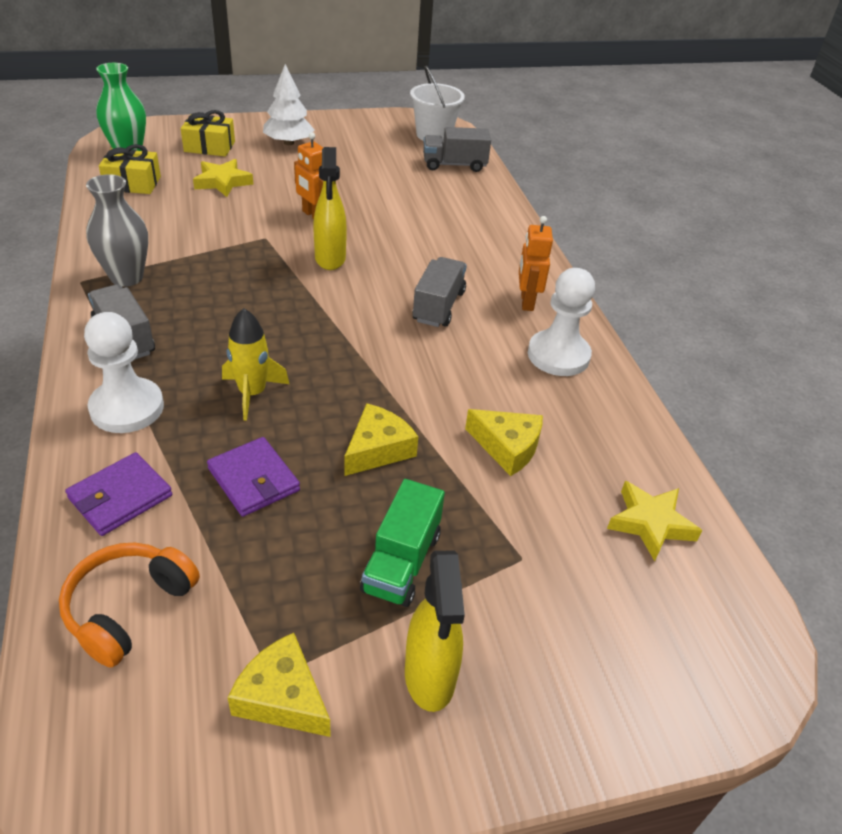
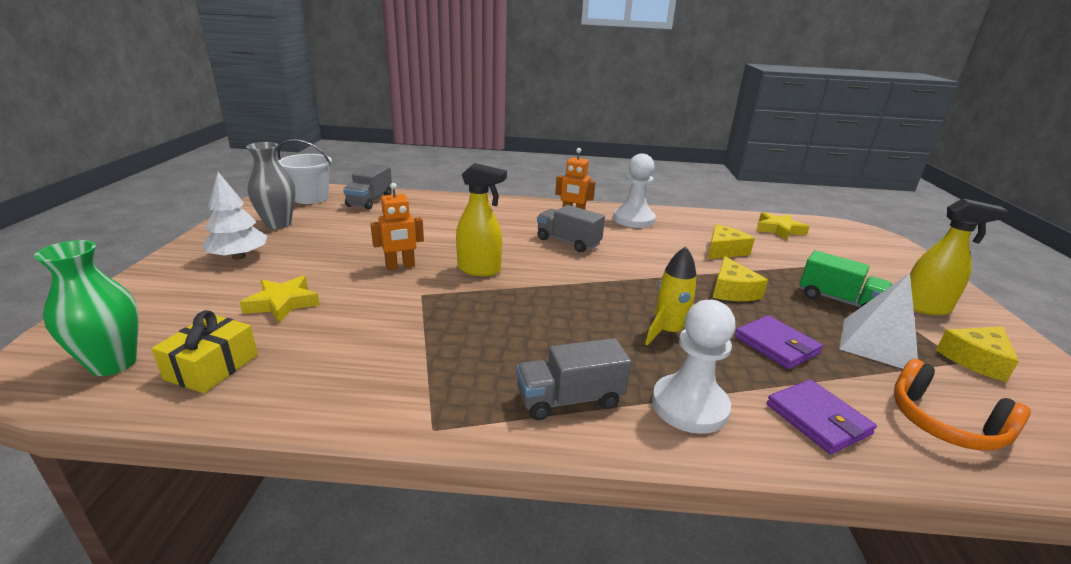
camera: 70 degrees left, 15 degrees down
grey vase [86,174,148,287] -> grey vase moved to [246,142,295,229]
yellow gift [181,110,235,157] -> none
purple wallet [207,437,300,517] -> purple wallet turned 75 degrees clockwise [735,315,823,369]
yellow cheese [344,403,418,476] -> yellow cheese turned 150 degrees counterclockwise [713,256,768,301]
none -> white pyramid [839,273,918,369]

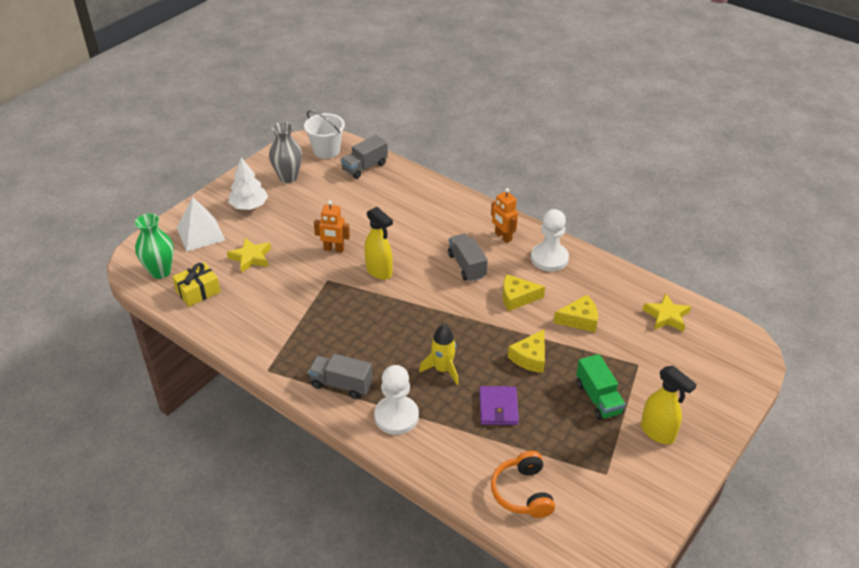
camera: 35 degrees right, 15 degrees up
purple wallet [767,379,877,454] -> none
white pyramid [839,273,918,369] -> white pyramid moved to [177,196,225,252]
yellow cheese [936,327,1019,382] -> yellow cheese moved to [502,274,545,311]

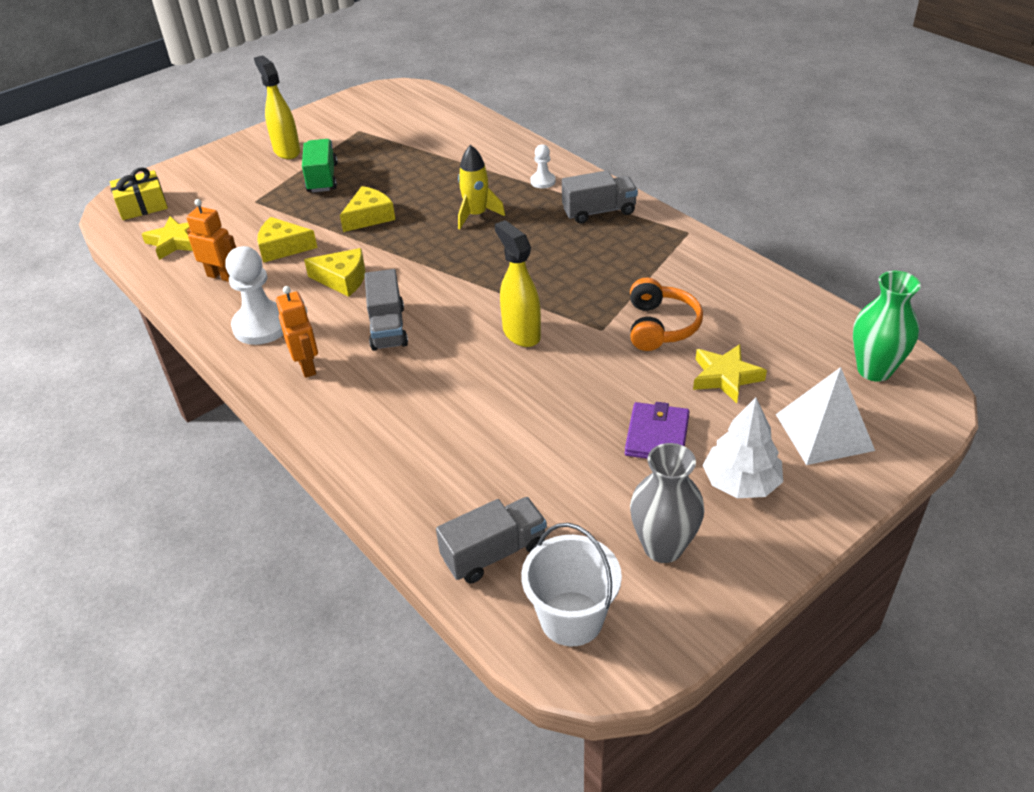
camera: 165 degrees left, 0 degrees up
yellow gift [172,262,221,307] -> yellow gift moved to [110,167,168,220]
grey truck [308,354,373,399] -> grey truck turned 45 degrees counterclockwise [562,170,638,223]
orange robot [314,200,350,253] -> orange robot moved to [186,199,236,282]
white pawn [374,365,419,435] -> white pawn [531,144,556,188], size x0.51
purple wallet [479,386,519,425] -> purple wallet moved to [625,402,690,459]
orange headphones [491,451,555,518] -> orange headphones moved to [630,278,703,351]

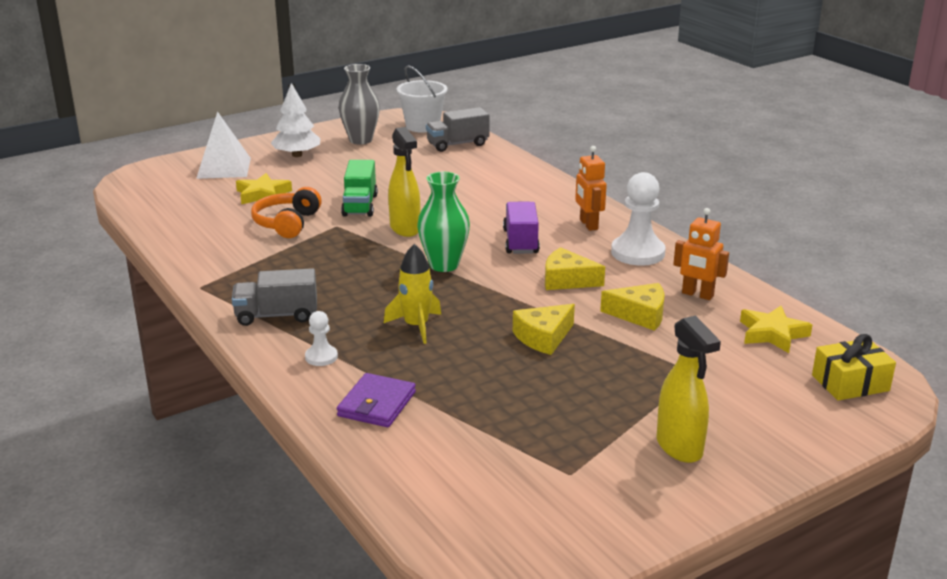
camera: 175 degrees left, 15 degrees down
green truck [302,139,338,193] -> green truck moved to [341,160,378,217]
grey truck [365,269,408,351] -> purple truck [503,202,540,254]
purple wallet [625,402,690,459] -> purple wallet moved to [337,373,416,427]
green vase [853,271,921,382] -> green vase moved to [417,172,470,272]

